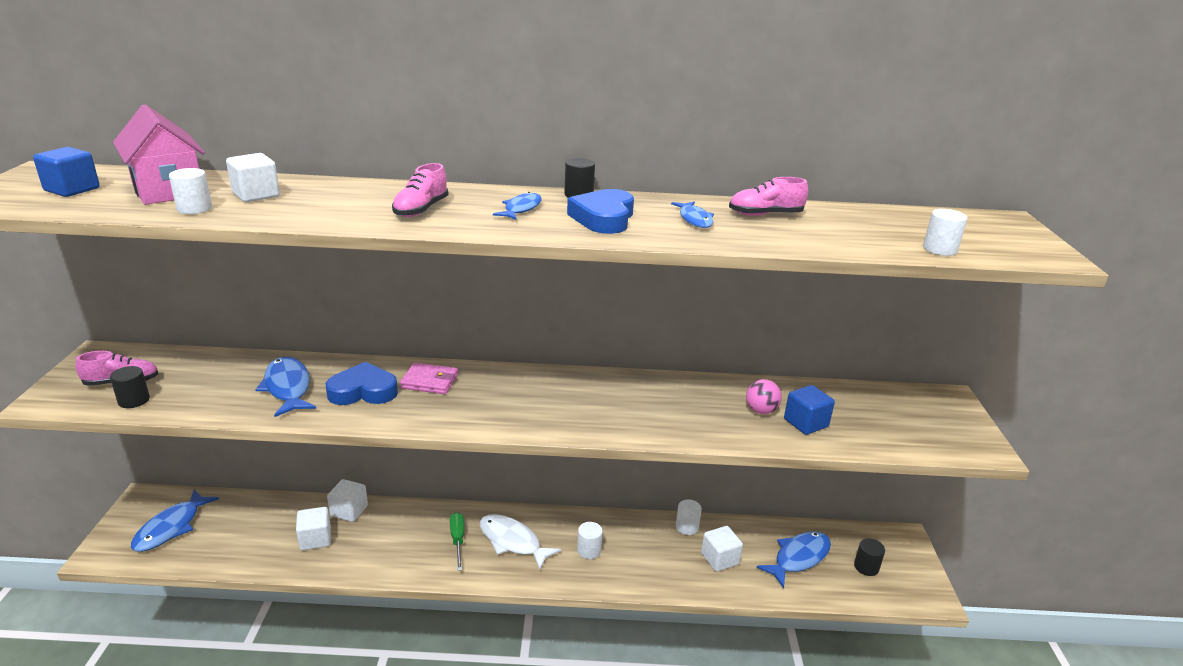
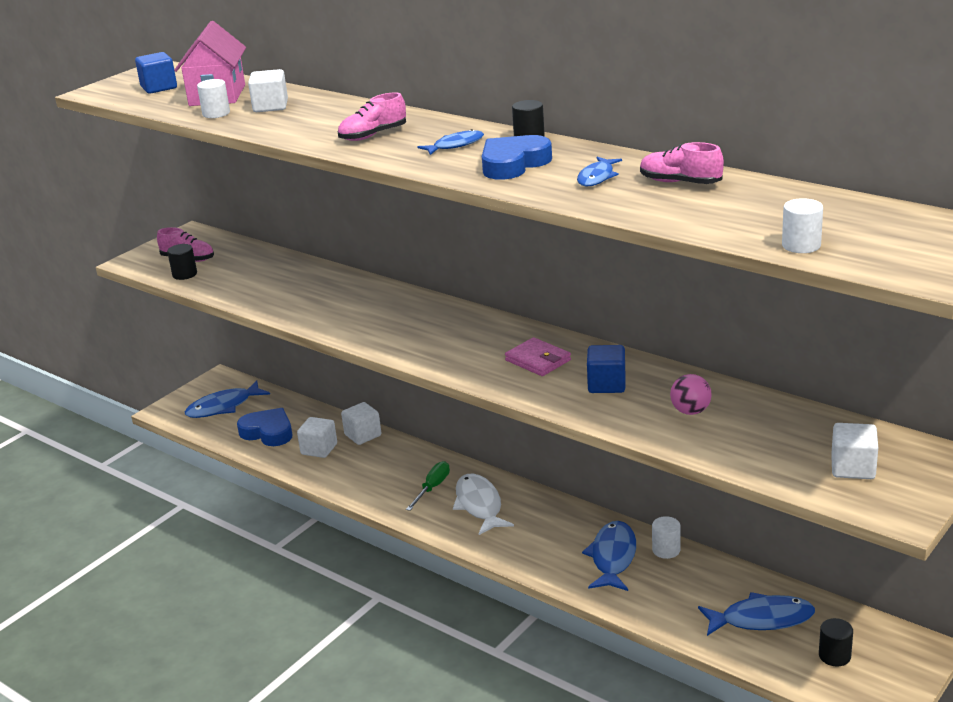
camera: 40 degrees right, 0 degrees up
blue fish [255,357,316,417] -> blue fish moved to [582,521,636,591]
blue heart [326,362,398,405] -> blue heart moved to [237,408,292,446]
pink wallet [400,362,458,394] -> pink wallet moved to [505,337,571,376]
white cylinder [577,522,603,559] -> none
white cube [701,526,743,572] -> white cube moved to [831,423,878,479]
blue cube [784,385,835,435] -> blue cube moved to [587,345,625,393]

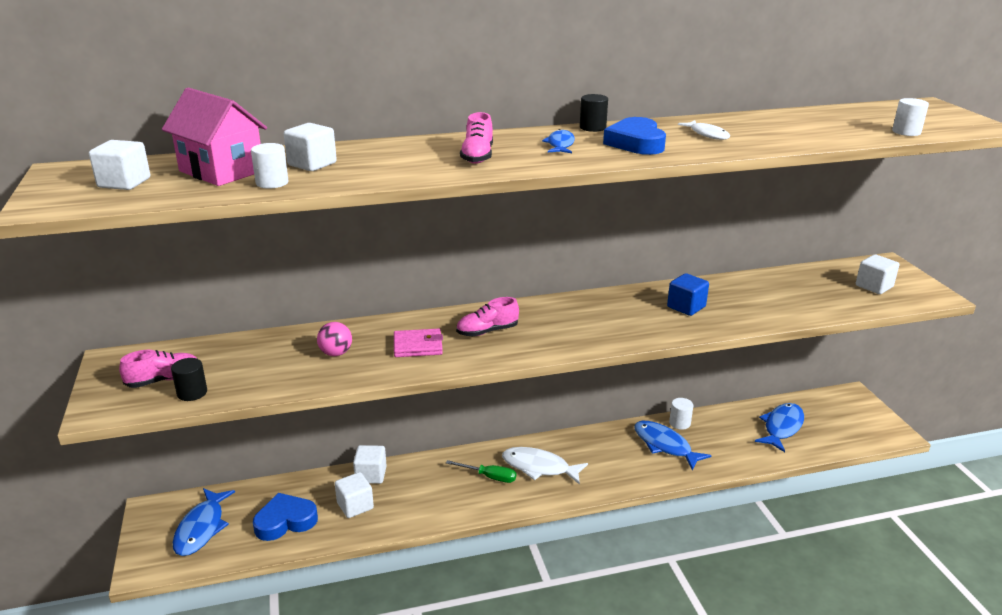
camera: 55 degrees left, 0 degrees up
blue cube [135,52,177,94] -> white cube [89,140,150,190]
green screwdriver [406,461,450,511] -> green screwdriver turned 135 degrees clockwise [446,460,516,483]
pink wallet [505,337,571,376] -> pink wallet moved to [394,329,443,357]
blue fish [577,157,622,186] -> white fish [678,120,730,140]
pink shoe [640,142,724,184] -> pink shoe moved to [456,297,519,336]
pink ball [670,374,712,415] -> pink ball moved to [317,322,352,356]
black cylinder [819,618,853,667] -> none

